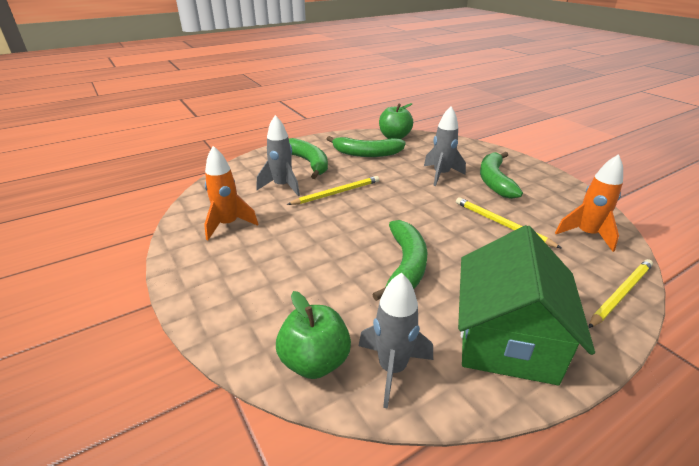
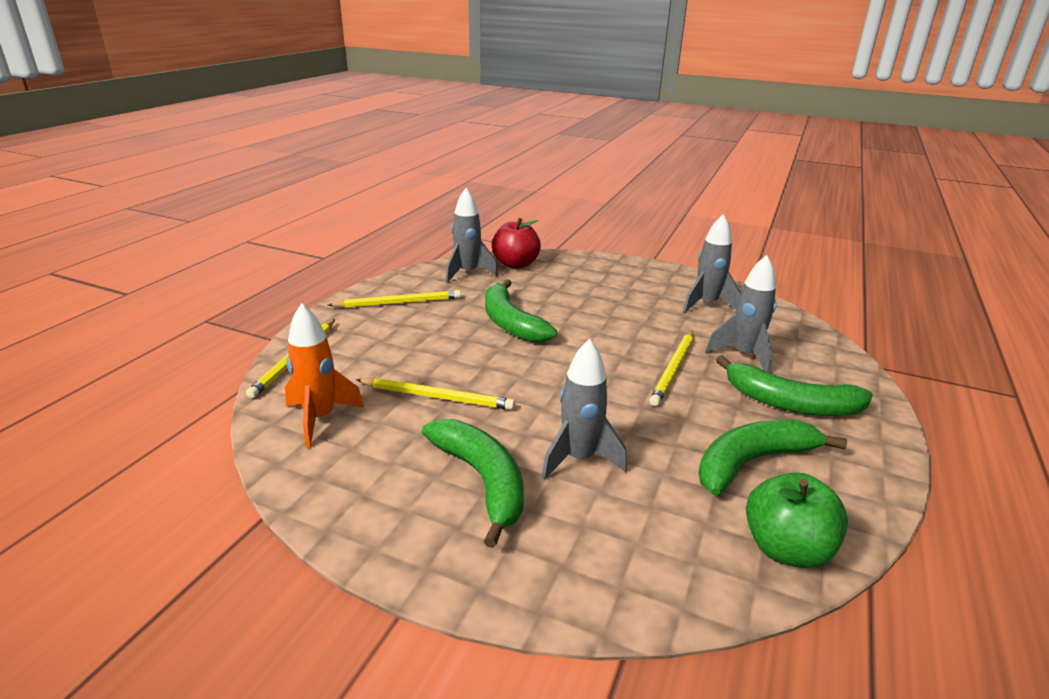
camera: 145 degrees right, 5 degrees down
orange rocket [204,146,258,240] -> grey rocket [683,214,741,313]
green apple [276,291,351,379] -> red apple [492,218,541,269]
green house [458,225,595,385] -> yellow pencil [328,290,461,308]

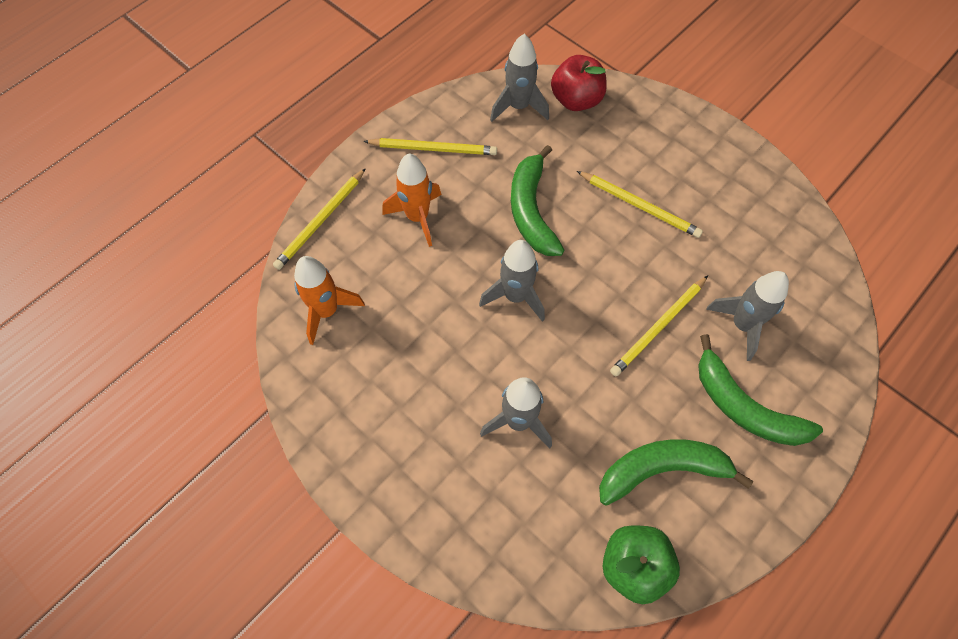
camera: 20 degrees right, 35 degrees up
yellow pencil [356,378,515,410] -> yellow pencil moved to [577,171,703,238]
green banana [422,419,524,548] -> none
grey rocket [683,214,741,313] -> grey rocket moved to [479,240,545,322]
none -> orange rocket [382,154,441,247]

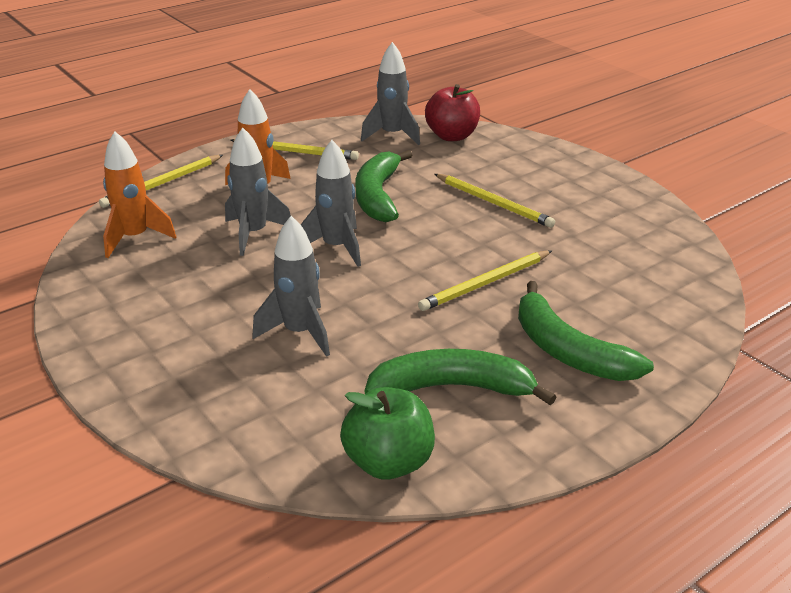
camera: 10 degrees right, 30 degrees down
grey rocket [706,271,789,361] -> grey rocket moved to [225,128,291,256]

